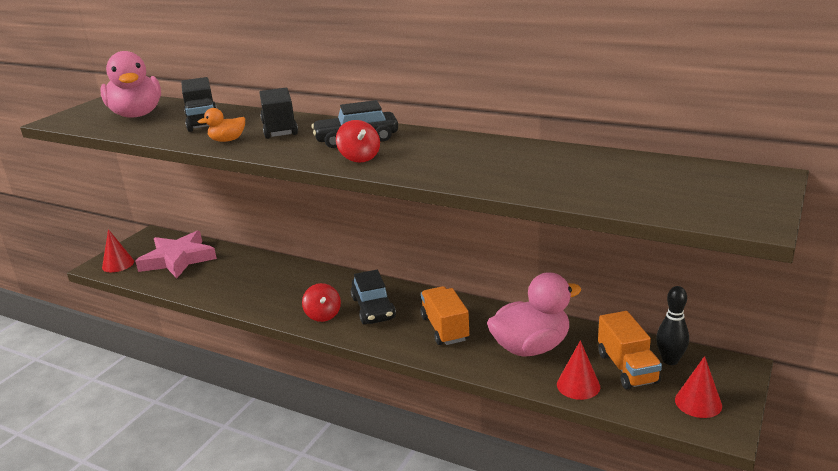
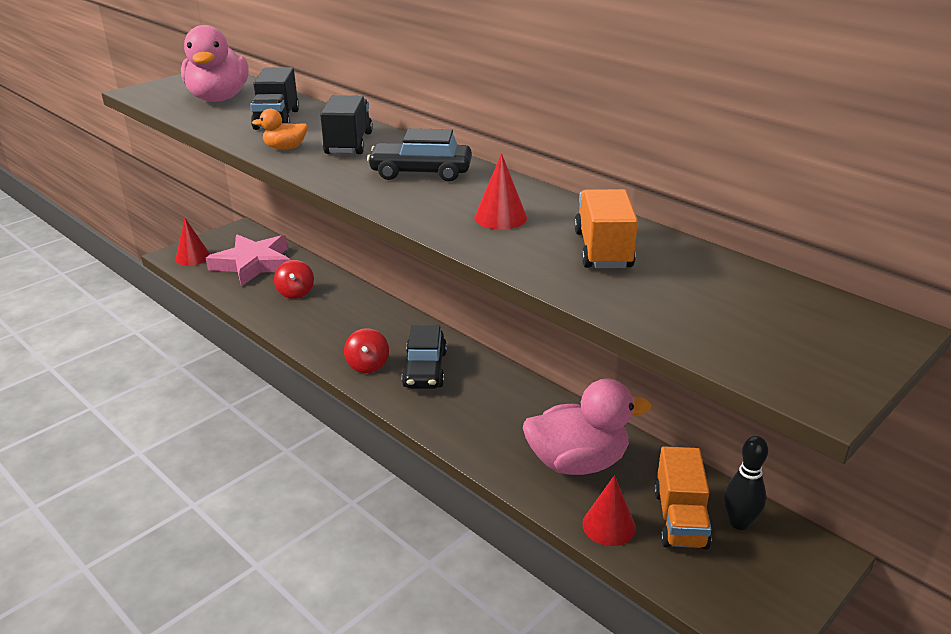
camera: 15 degrees right, 5 degrees up
red spinning top [336,120,380,163] -> red spinning top moved to [274,260,314,299]
orange truck [420,286,469,345] -> orange truck moved to [574,189,638,268]
red cone [675,356,722,418] -> red cone moved to [474,153,527,230]

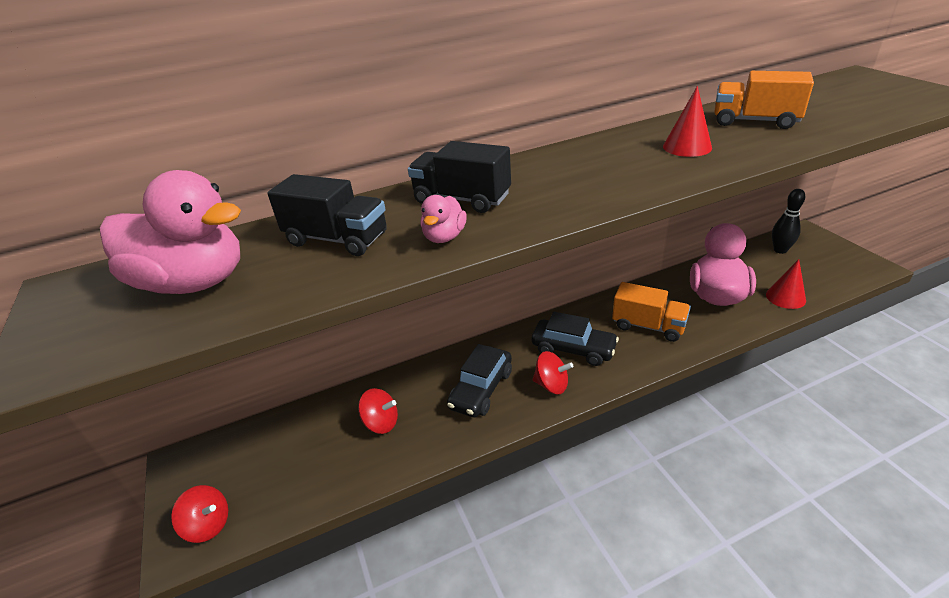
camera: 65 degrees left, 5 degrees up
red cone [175,218,210,266] -> red spinning top [171,485,228,543]
pink star [206,235,290,287] -> none
orange duck [252,109,308,150] -> pink duck [420,195,467,243]
black car [367,128,472,182] -> black car moved to [447,344,512,417]
orange truck [654,446,711,550] -> orange truck moved to [612,282,691,342]

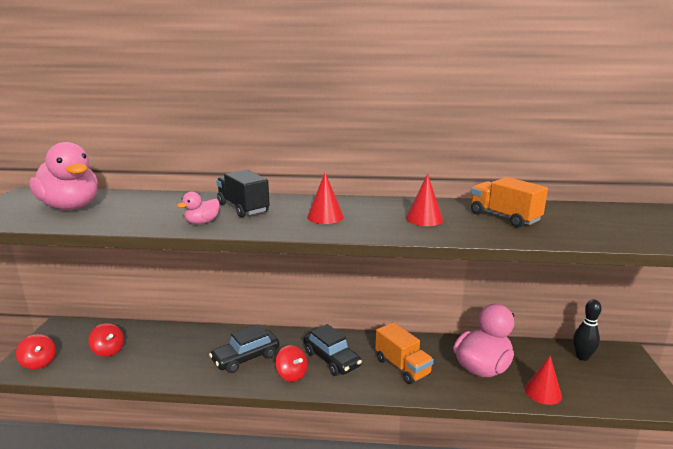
camera: 25 degrees right, 15 degrees down
black truck [267,174,387,256] -> none
red spinning top [358,388,398,434] -> red spinning top moved to [88,323,124,357]
none -> red cone [307,173,344,224]

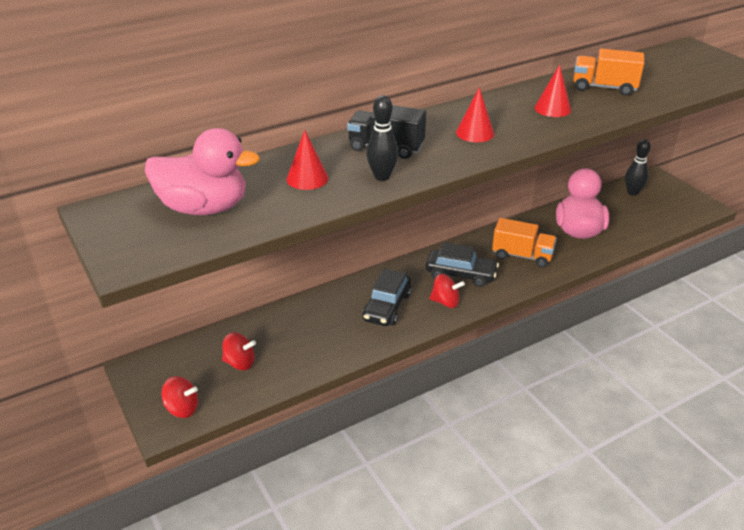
camera: 35 degrees left, 15 degrees up
pink duck [177,192,219,224] -> black bowling pin [366,95,399,181]
red cone [525,356,562,405] -> red cone moved to [286,130,328,190]

